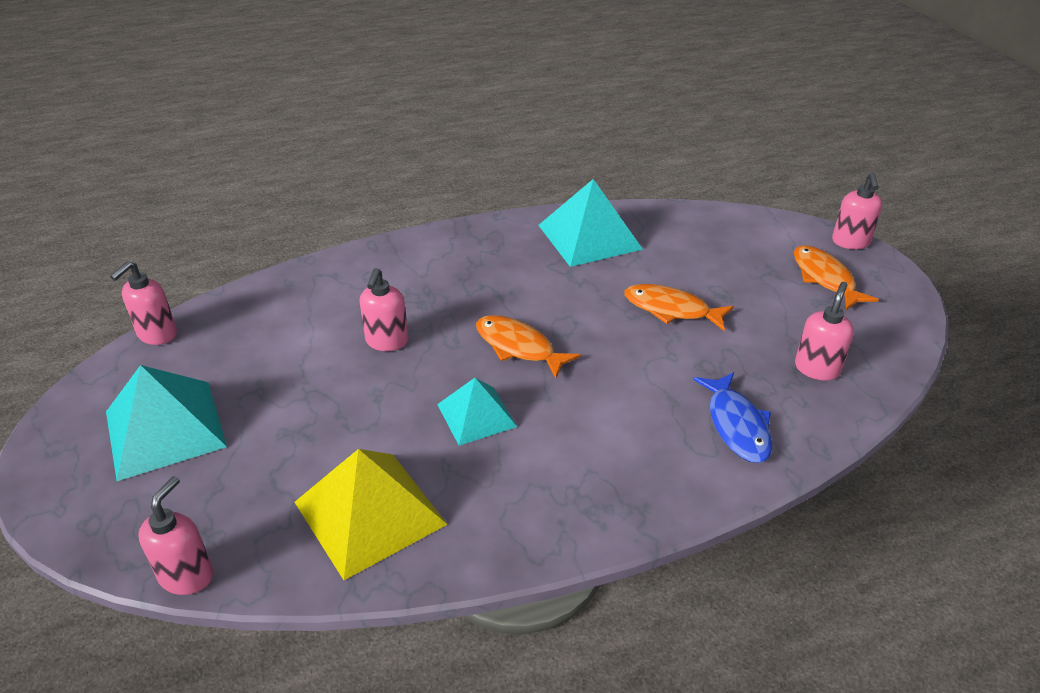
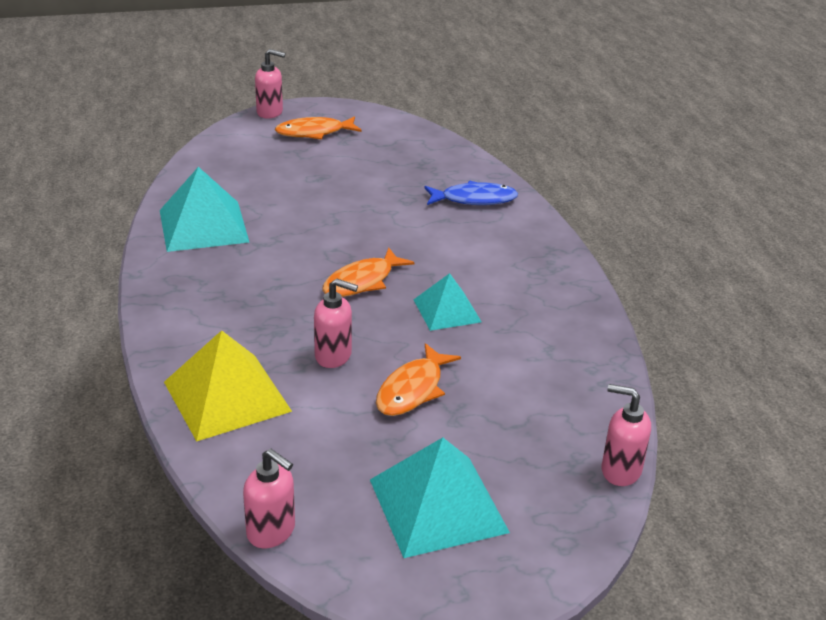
camera: 85 degrees left, 5 degrees down
yellow pyramid [295,449,448,580] -> yellow pyramid moved to [164,330,292,442]
orange fish [624,284,734,331] -> orange fish moved to [376,343,461,416]
pink soap dispenser [795,282,854,381] -> none

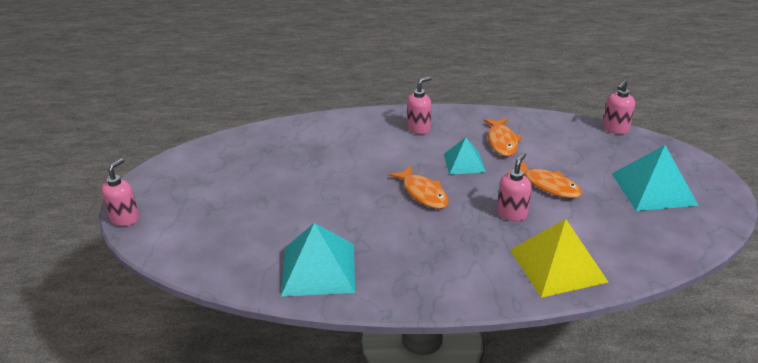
camera: 75 degrees left, 0 degrees up
pink soap dispenser [243,449,295,548] -> pink soap dispenser moved to [407,76,432,134]
orange fish [275,116,362,140] -> orange fish moved to [484,118,522,156]
blue fish [424,181,518,205] -> none

